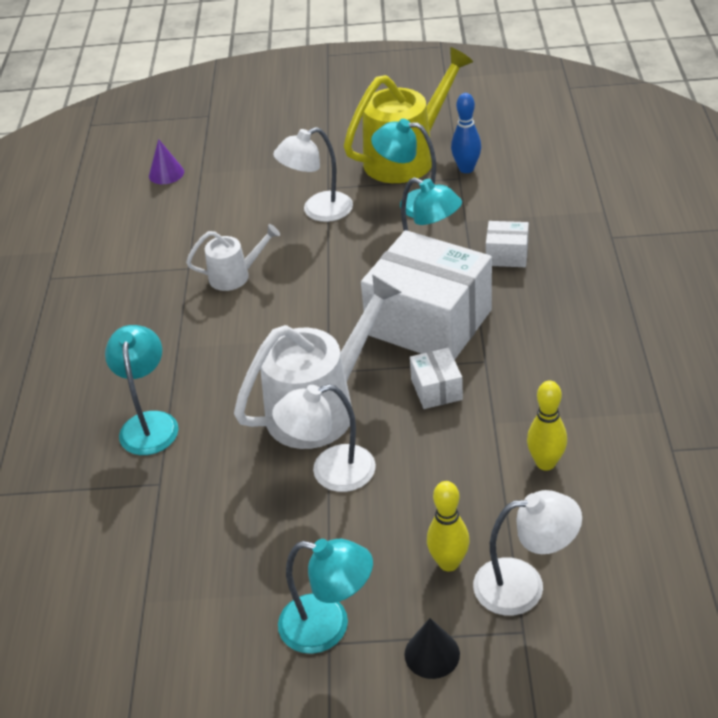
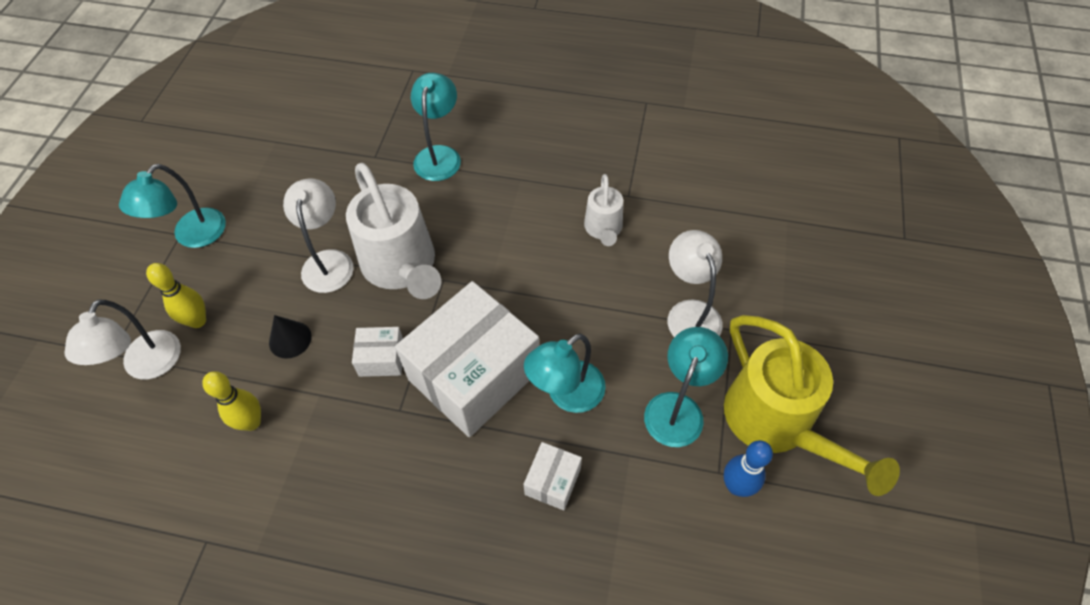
camera: 100 degrees right, 15 degrees up
turquoise lamp [105,325,178,455] -> turquoise lamp turned 90 degrees counterclockwise [411,73,461,181]
purple cone [149,139,184,184] -> none
black cone [404,618,460,679] -> black cone moved to [269,315,312,359]

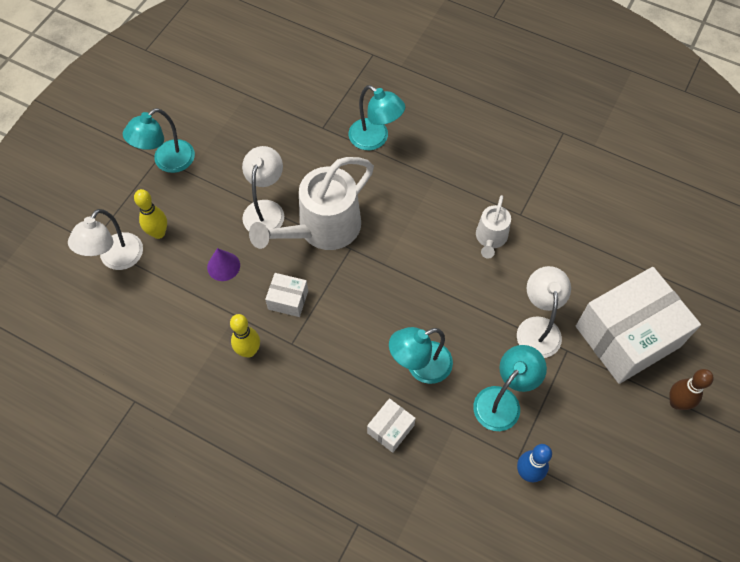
camera: 15 degrees right, 5 degrees up
yellow bowling pin [202,371,261,431] -> yellow bowling pin moved to [230,314,260,358]
black cone [269,315,312,359] -> purple cone [207,248,240,281]
white watering can [346,163,441,299] -> white watering can turned 60 degrees clockwise [249,157,374,250]
white box [395,281,539,437] -> white box moved to [576,267,701,384]
turquoise lamp [411,73,461,181] -> turquoise lamp turned 105 degrees clockwise [348,85,405,150]
yellow watering can [724,315,900,496] -> none
none -> brown bowling pin [669,369,714,410]

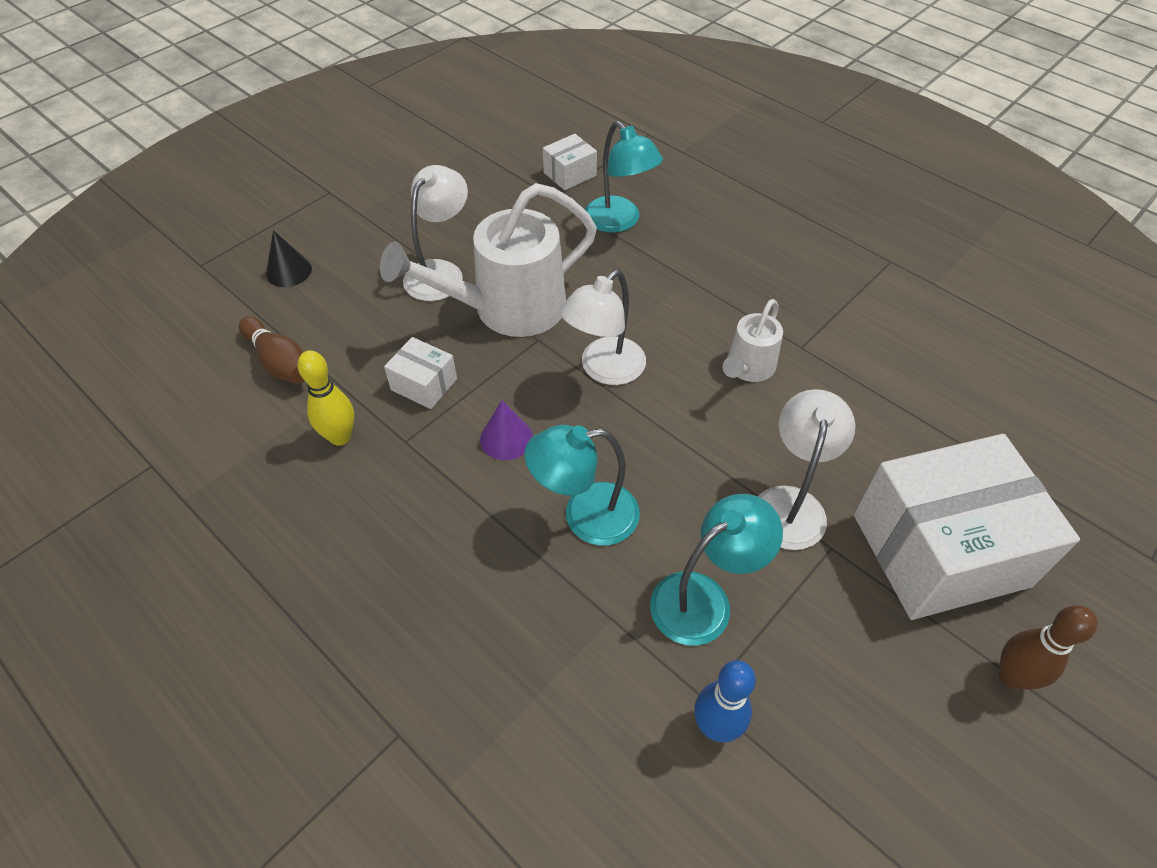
camera: 15 degrees right, 10 degrees down
white lamp [68,209,143,270] -> white lamp moved to [560,270,646,385]
turquoise lamp [123,108,195,173] -> none
yellow bowling pin [134,189,167,239] -> black cone [266,230,312,287]
purple cone [207,248,240,281] -> purple cone moved to [480,401,533,460]
white box [367,398,416,453] -> white box moved to [543,134,597,190]
none -> brown bowling pin [239,316,305,384]

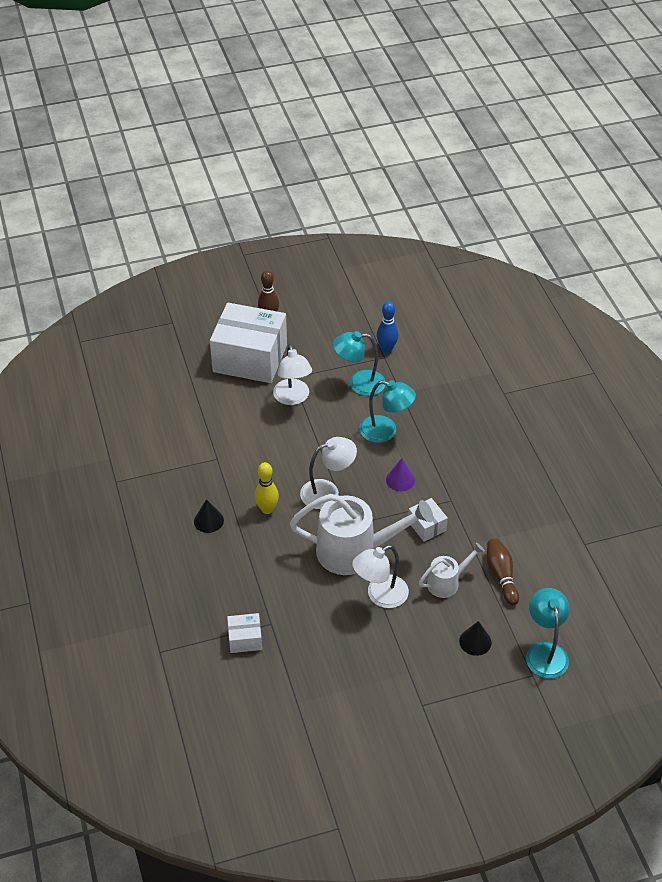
camera: 150 degrees left, 5 degrees down
yellow bowling pin [297,350,354,446] -> yellow bowling pin moved to [255,462,279,514]
turquoise lamp [585,121,663,233] -> turquoise lamp moved to [526,588,570,678]
white watering can [723,299,783,382] -> white watering can moved to [419,543,485,598]
white lamp [758,389,855,550] -> white lamp turned 60 degrees counterclockwise [273,344,312,405]
none -> black cone [194,499,224,533]

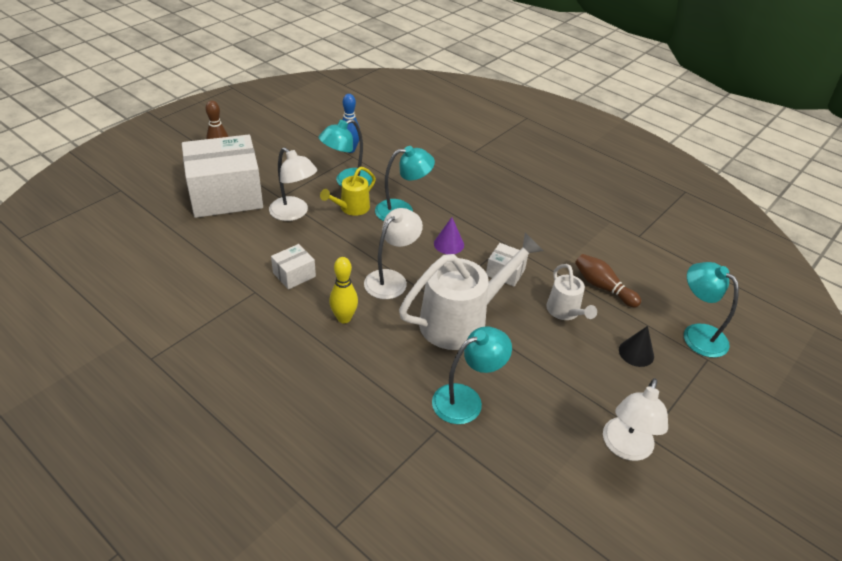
camera: 35 degrees left, 5 degrees down
black cone [194,499,224,533] -> none
white box [227,613,262,653] -> white box moved to [271,244,316,290]
white lamp [352,545,409,608] -> white lamp moved to [603,378,668,461]
white watering can [419,543,485,598] -> white watering can turned 135 degrees clockwise [546,264,597,320]
none -> yellow watering can [320,167,376,216]
none -> turquoise lamp [432,326,512,424]

